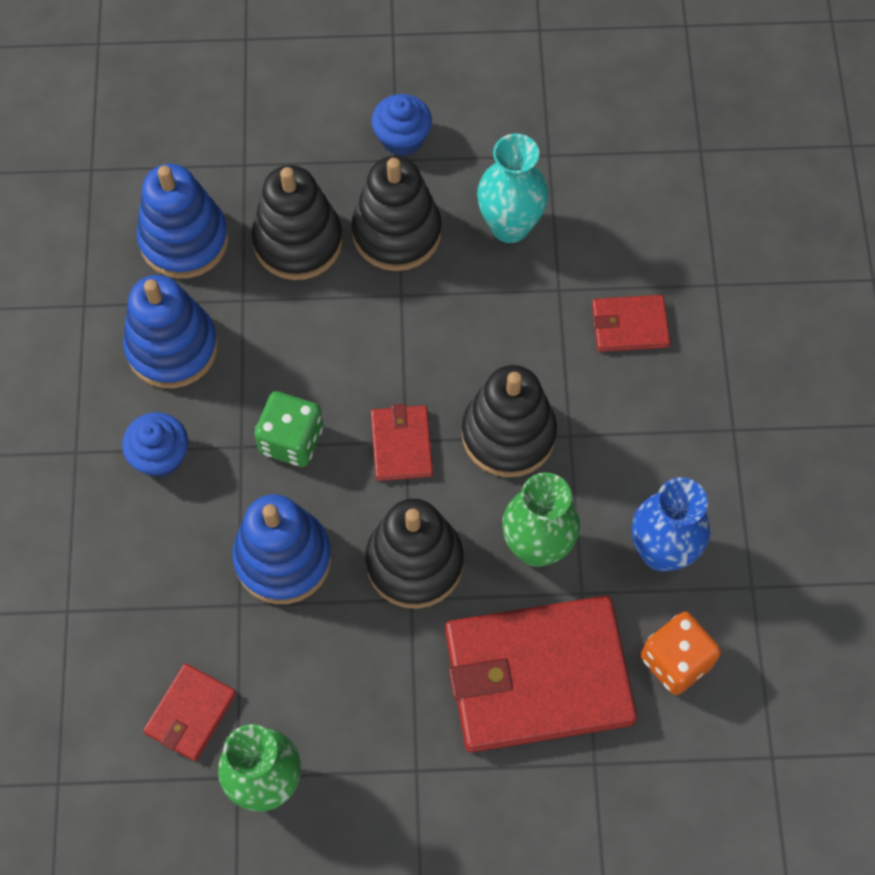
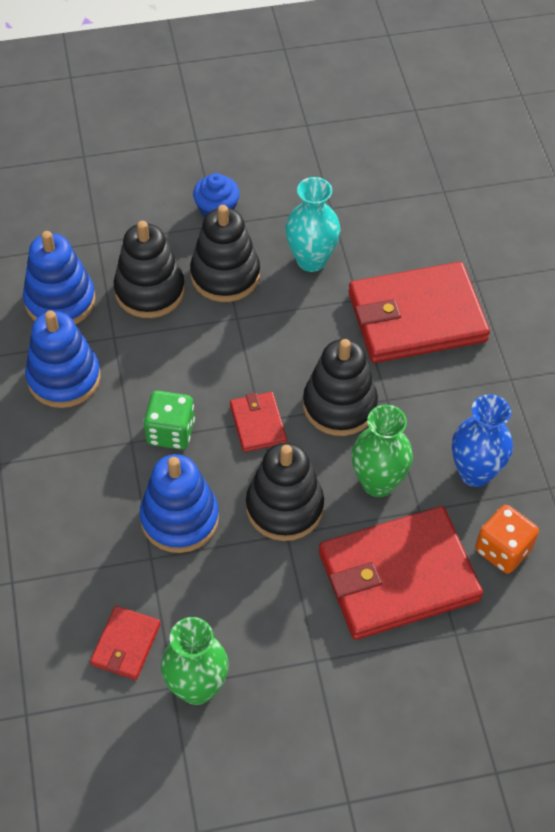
camera: 10 degrees left, 10 degrees down
blue cupcake [122,412,188,477] -> none
red wallet [592,295,670,352] -> red wallet [348,262,490,363], size x2.16

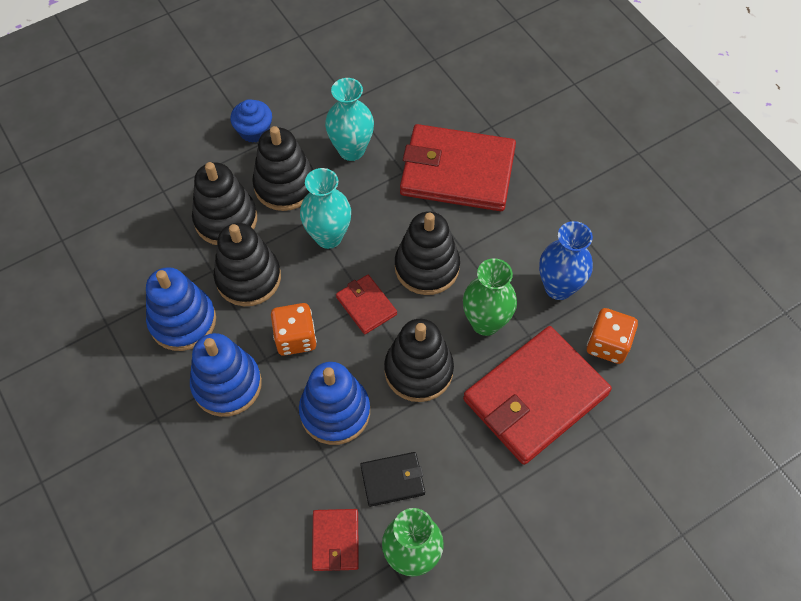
camera: 20 degrees left, 5 degrees up
blue stacking toy [23,231,96,325] -> blue stacking toy moved to [190,333,262,417]
green dice [144,391,195,450] -> orange dice [271,303,317,356]
red wallet [348,262,490,363] -> red wallet turned 45 degrees clockwise [400,124,516,211]
none -> black stacking toy [214,223,281,306]
none -> turquoise vase [300,168,351,249]
none -> black wallet [360,452,425,507]

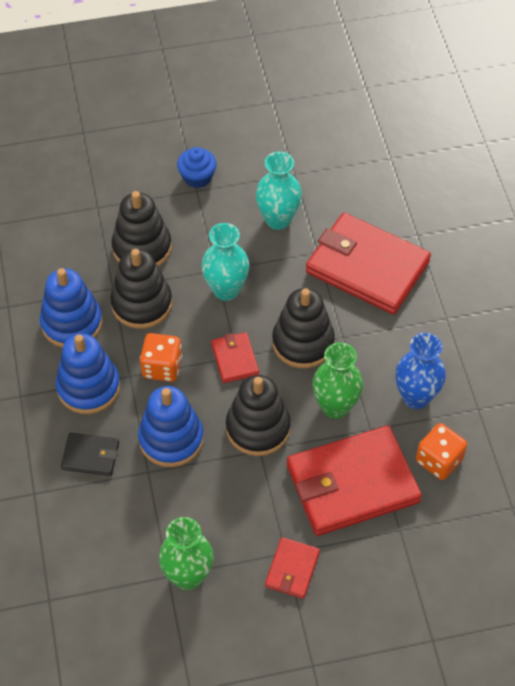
camera: 20 degrees right, 5 degrees down
black stacking toy [252,126,314,211] -> none
red wallet [312,509,359,571] -> red wallet moved to [265,537,320,599]
black wallet [360,452,425,507] -> black wallet moved to [61,433,119,476]

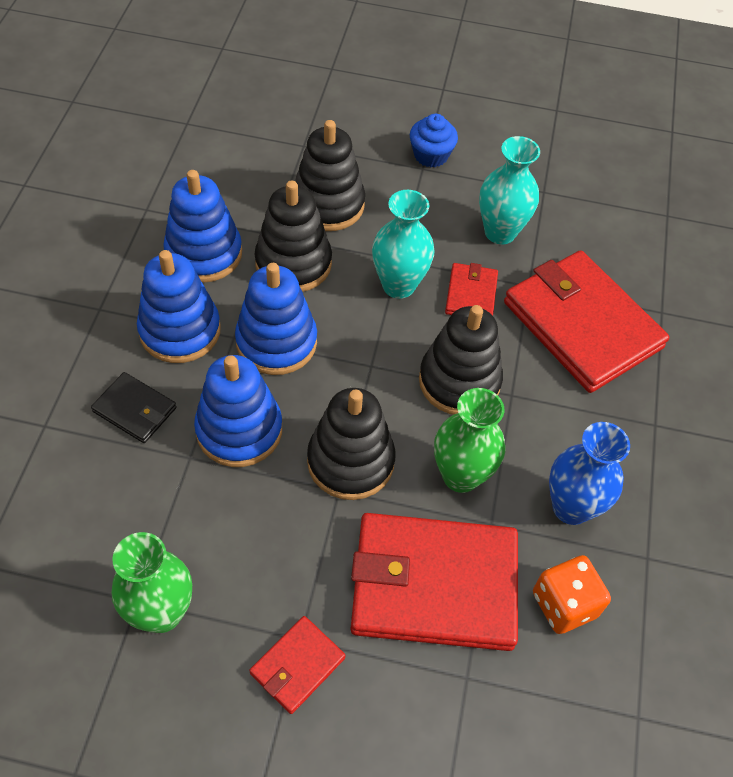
camera: 20 degrees right, 0 degrees up
orange dice [140,333,182,382] -> blue stacking toy [235,263,317,375]
red wallet [211,332,259,383] -> red wallet moved to [445,263,498,316]

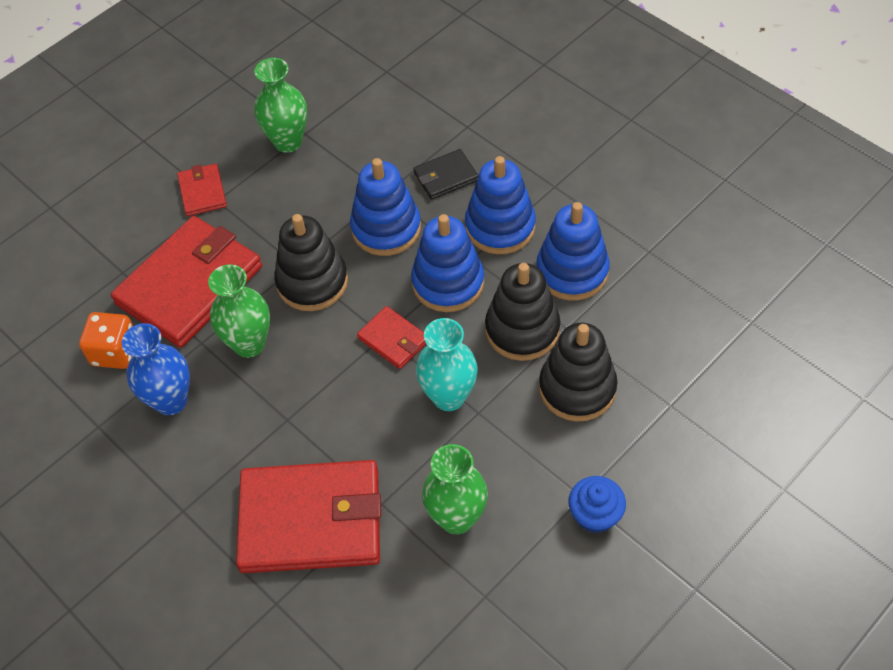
camera: 130 degrees right, 0 degrees up
black stacking toy [419,305,503,415] -> none
red wallet [445,263,498,316] -> red wallet moved to [357,306,426,369]
turquoise vase [479,136,540,244] -> green vase [422,444,488,534]

